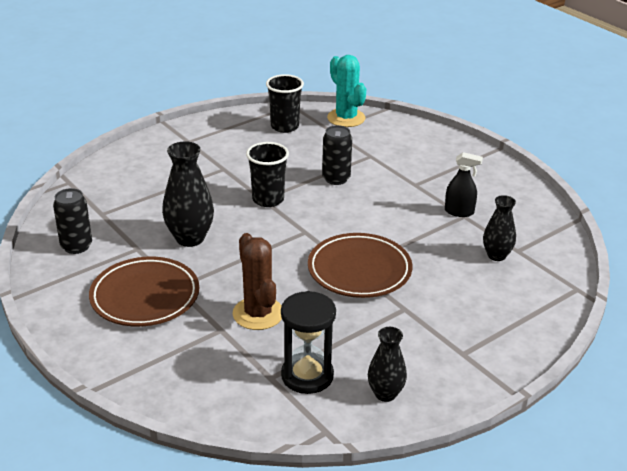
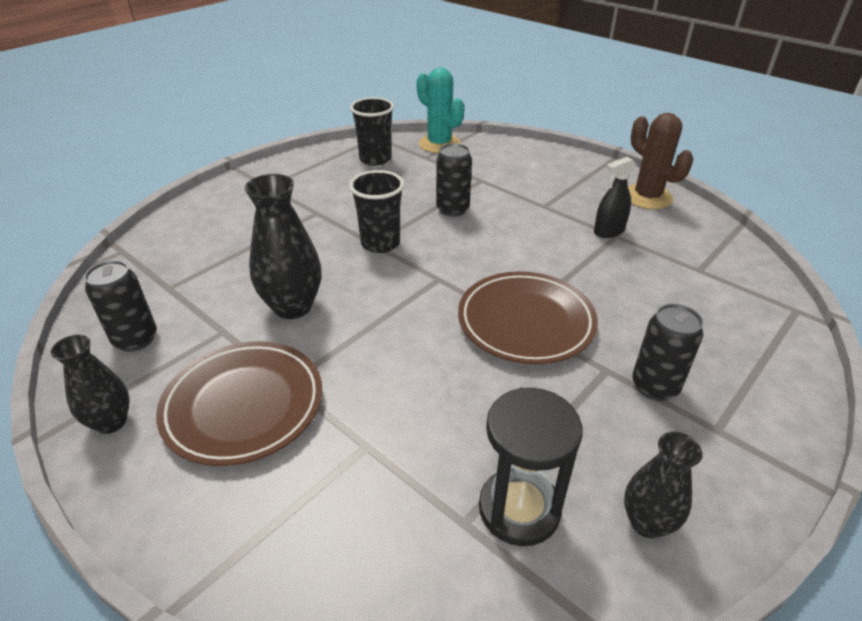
camera: 10 degrees left, 5 degrees up
brown cactus [233,233,282,330] -> brown cactus moved to [628,113,693,209]
black spray bottle [445,152,483,217] -> black spray bottle turned 150 degrees clockwise [594,157,636,238]
black vase [483,195,516,261] -> black vase moved to [51,335,129,434]
none -> black can [632,304,703,401]

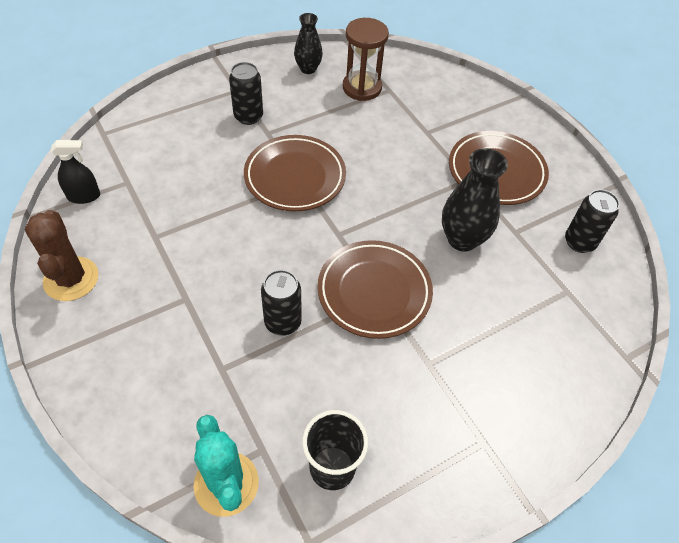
camera: 165 degrees left, 15 degrees up
black vase [51,335,129,434] -> none
black cup [349,170,404,253] -> brown plate [317,240,433,339]
black hourglass [479,387,582,546] -> brown hourglass [343,18,389,101]
black spray bottle [594,157,636,238] -> black spray bottle moved to [51,140,100,204]

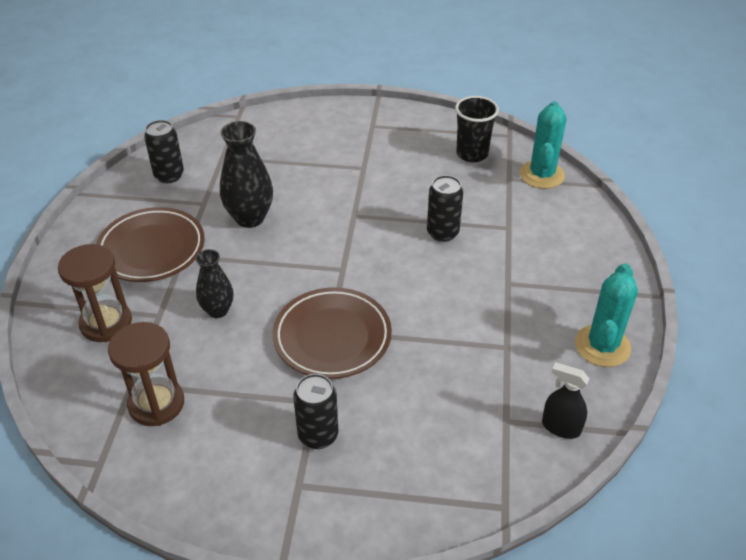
camera: 140 degrees left, 10 degrees down
brown cactus [25,210,99,301] -> turquoise cactus [575,263,638,367]
black vase [294,13,323,74] -> black vase moved to [196,249,233,318]
brown plate [317,240,433,339] -> none
none -> brown hourglass [58,244,132,342]

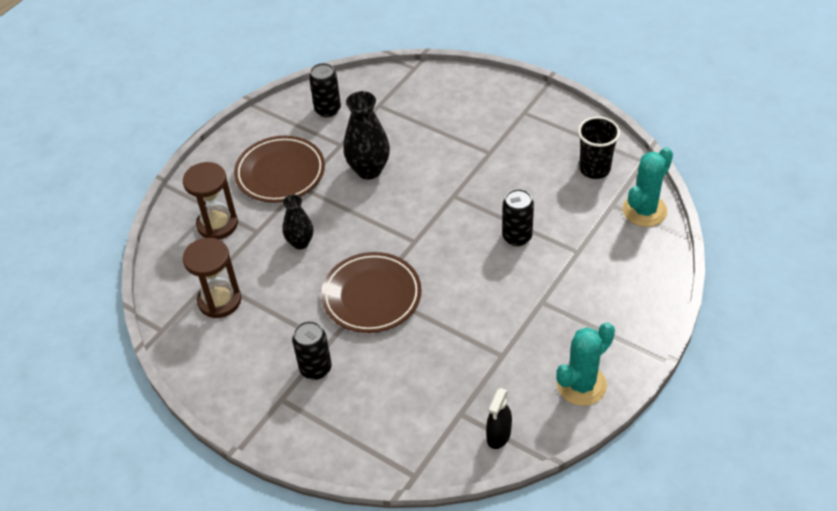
camera: 30 degrees right, 5 degrees up
black spray bottle [542,362,589,439] -> black spray bottle turned 120 degrees counterclockwise [486,388,512,449]

